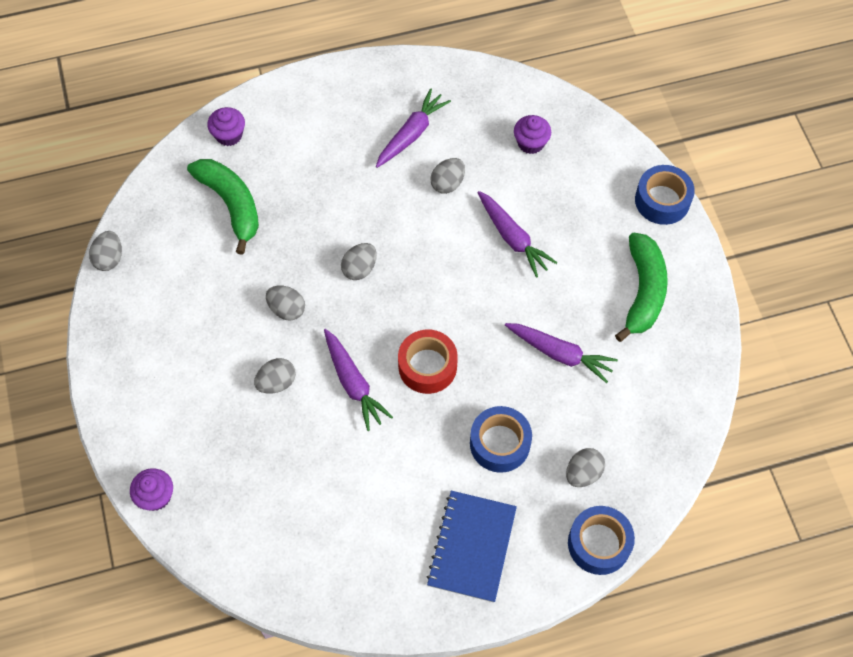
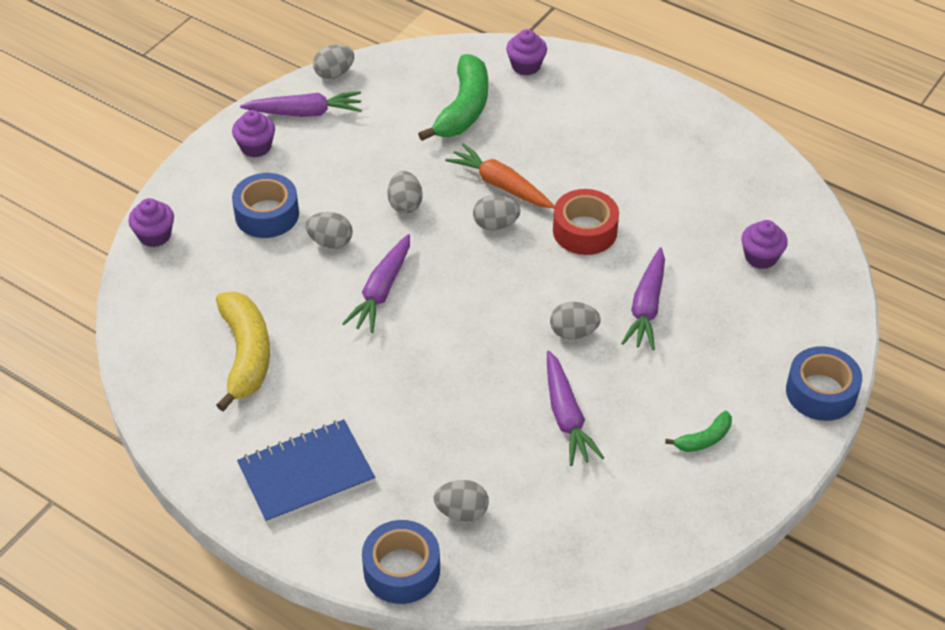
camera: 50 degrees right, 15 degrees down
purple carrot [376,88,451,168] -> purple carrot moved to [240,91,362,117]
red tape [398,330,458,394] -> red tape moved to [553,189,619,255]
grey egg [430,158,465,194] -> grey egg moved to [550,302,601,340]
blue tape [470,406,532,473] -> blue tape moved to [232,173,299,238]
green banana [615,233,668,342] -> green banana [665,411,732,452], size x0.49
none -> yellow banana [216,292,270,412]
none -> purple cupcake [232,110,275,157]
none -> orange carrot [445,143,555,208]

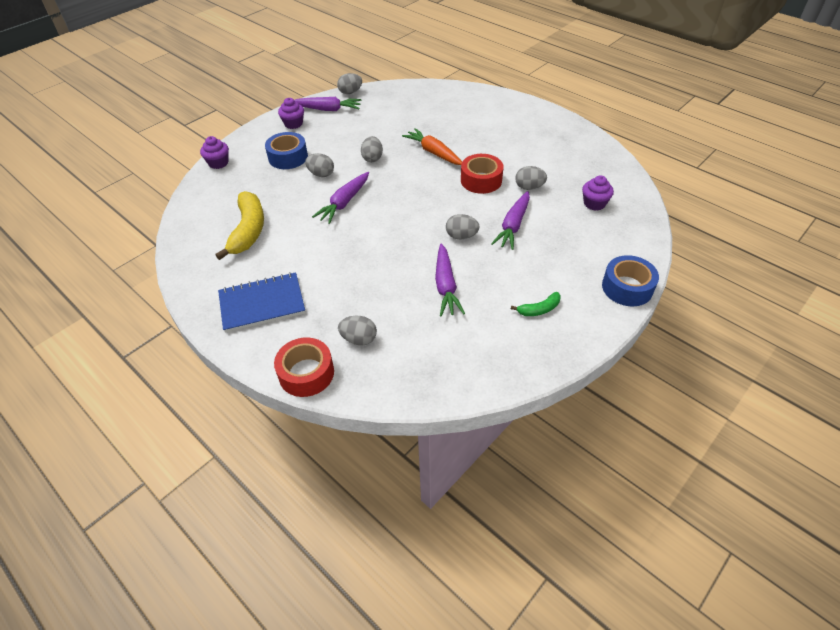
camera: 10 degrees right, 0 degrees up
blue tape [362,520,440,604] -> red tape [274,337,334,397]
green banana [418,54,488,141] -> none
grey egg [473,195,520,230] -> grey egg moved to [515,166,547,190]
purple cupcake [506,29,547,75] -> none

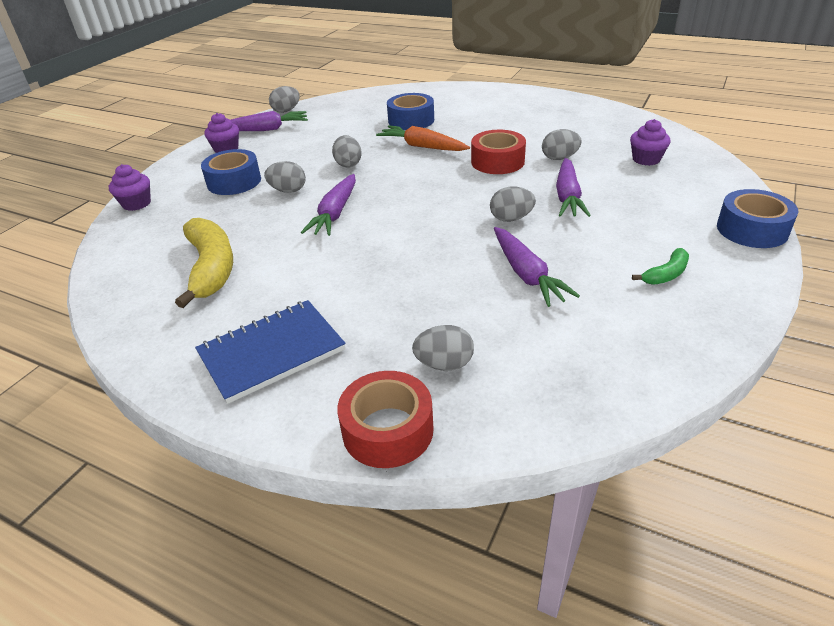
camera: 15 degrees left, 10 degrees down
none -> blue tape [387,93,434,130]

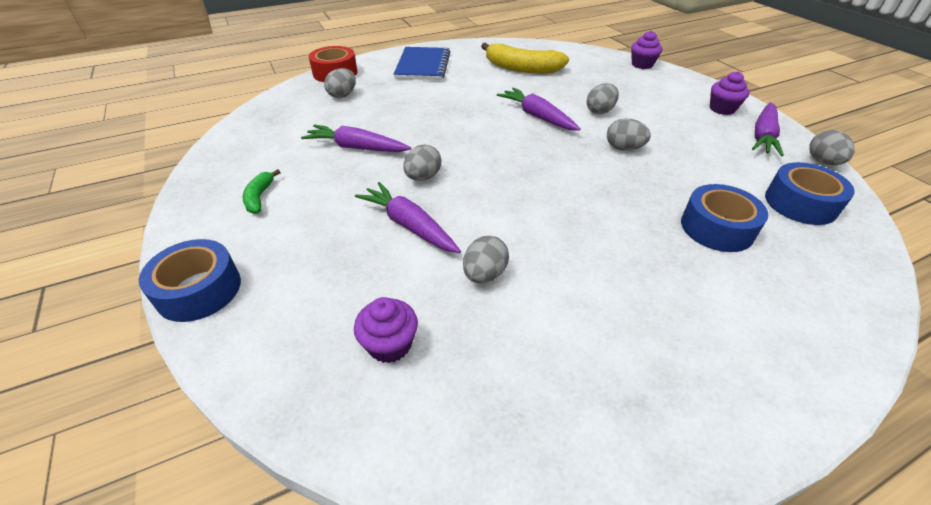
camera: 125 degrees right, 5 degrees up
blue tape [201,149,261,195] -> blue tape moved to [765,162,855,225]
orange carrot [376,125,470,151] -> none
red tape [471,130,526,174] -> none

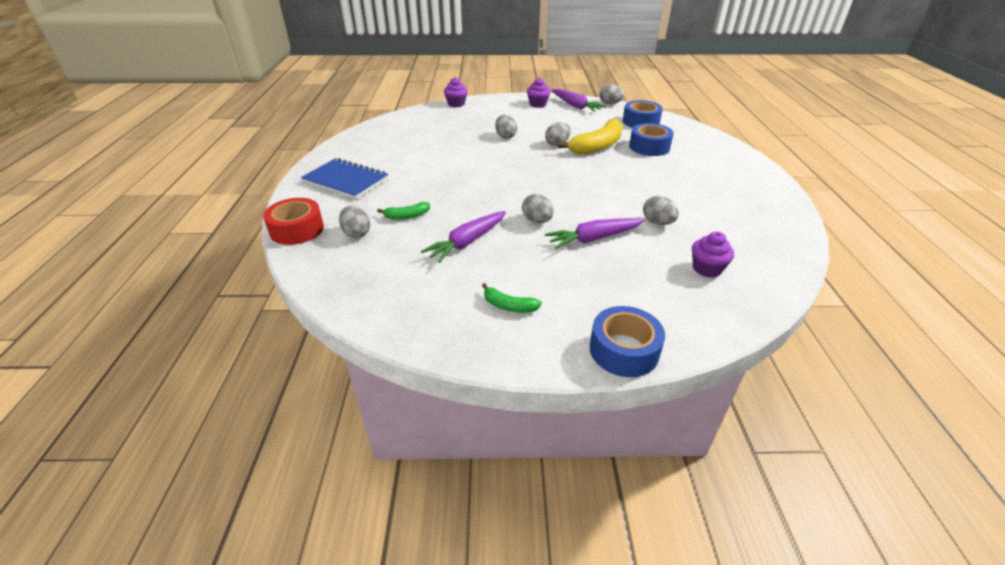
camera: 65 degrees left, 5 degrees down
yellow banana [481,42,569,74] -> yellow banana moved to [557,119,623,155]
purple carrot [497,87,581,131] -> none
none -> green banana [377,202,430,220]

